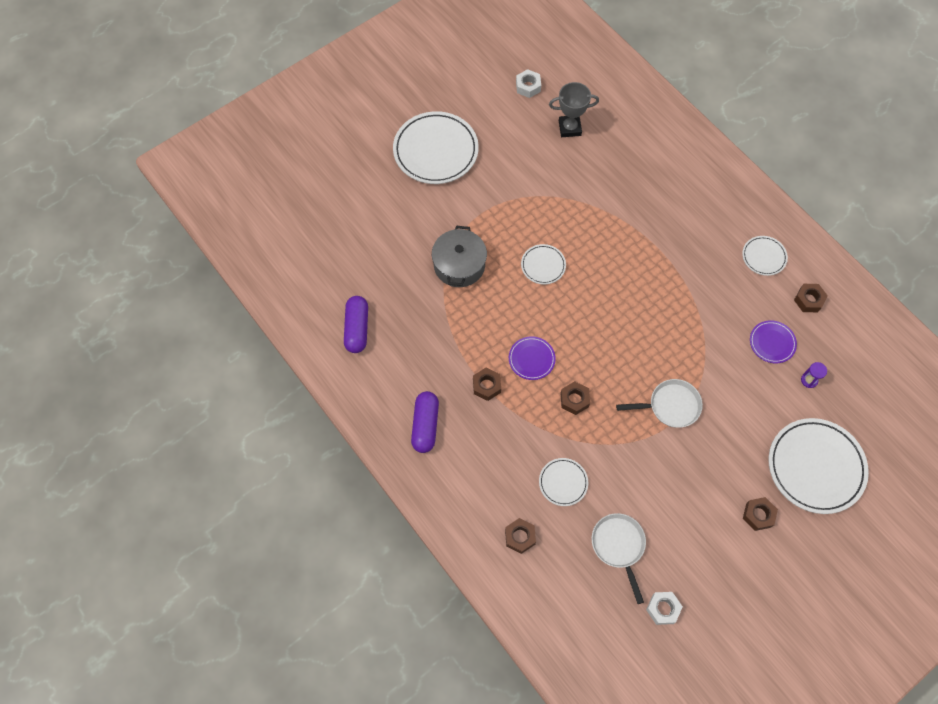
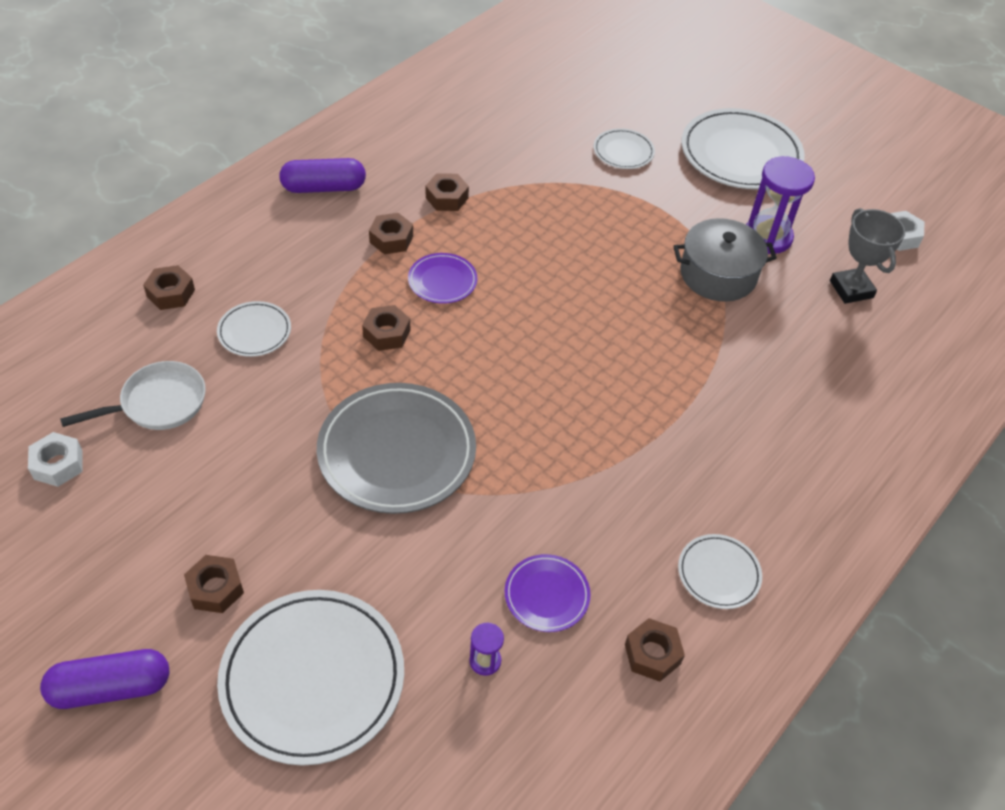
camera: 75 degrees right, 15 degrees down
purple capsule [344,296,368,353] -> purple capsule moved to [40,649,169,709]
grey pot [432,226,487,287] -> grey pot moved to [673,218,777,302]
white plate [521,244,566,285] -> white plate moved to [594,128,655,169]
white pan [616,379,703,428] -> grey plate [317,383,476,514]
none -> brown nut [426,173,469,211]
none -> purple hourglass [746,156,815,254]

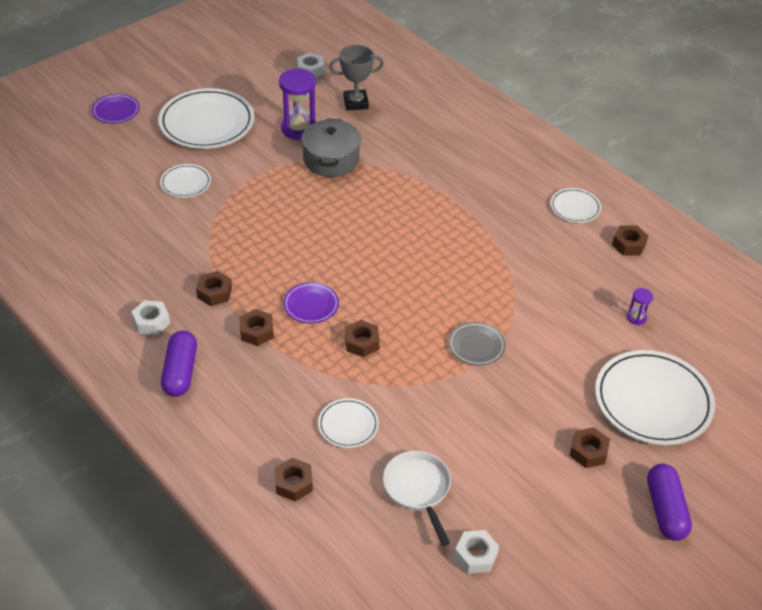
camera: 80 degrees left, 5 degrees down
grey plate [317,383,476,514] -> grey plate [448,322,506,366], size x0.50
purple plate [505,554,591,632] -> purple plate moved to [92,94,140,123]
none -> white nut [132,300,170,335]

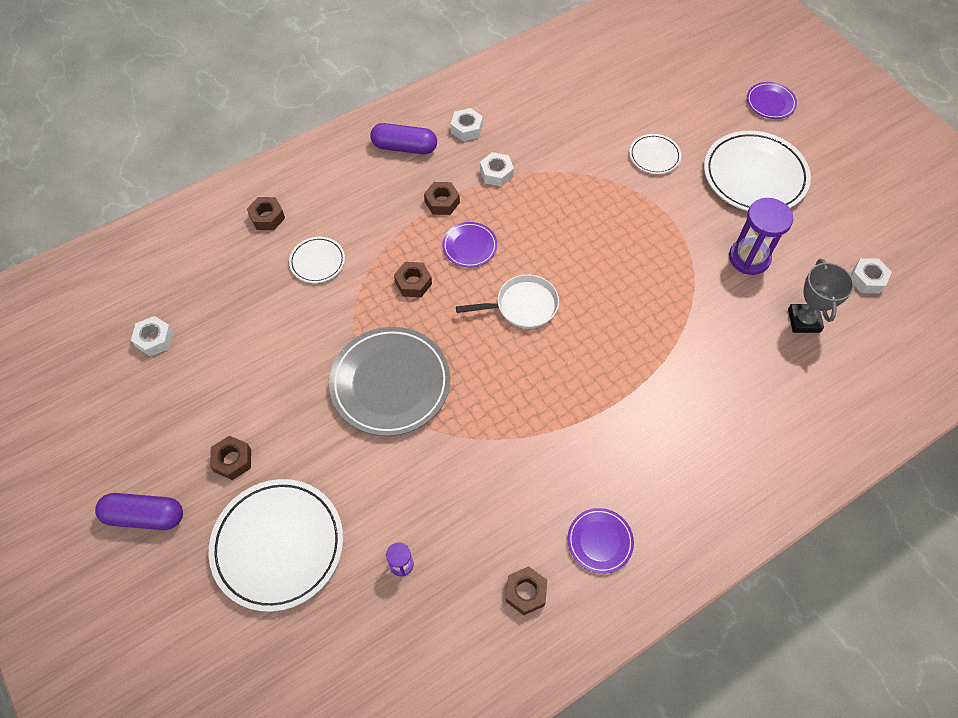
camera: 100 degrees right, 15 degrees up
brown nut [196,271,232,306] -> white nut [480,152,514,187]
grey pot [301,119,361,177] -> none
white pan [383,451,451,546] -> white pan moved to [456,274,559,329]
grey plate [448,322,506,366] -> grey plate [329,327,450,436], size x2.00
white plate [550,188,601,223] -> purple plate [568,508,634,574]

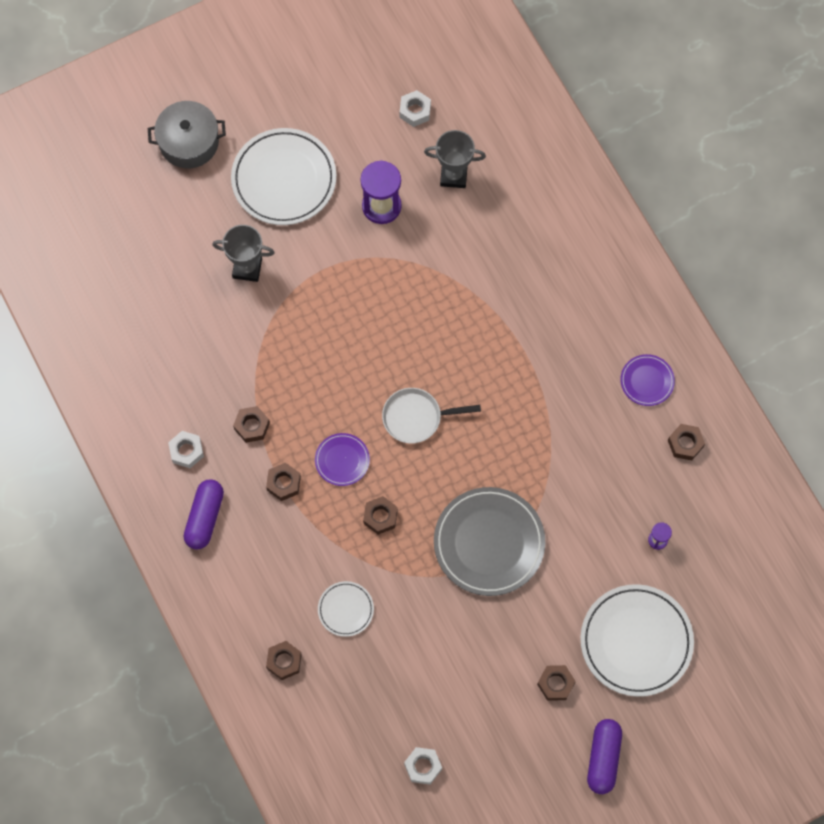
camera: 85 degrees left, 10 degrees up
white pan [456,274,559,329] -> white pan turned 90 degrees counterclockwise [382,388,481,443]
white nut [480,152,514,187] -> brown nut [233,406,270,443]
white plate [629,134,681,174] -> grey trophy [212,225,275,282]
purple plate [747,82,797,119] -> grey pot [148,101,226,168]

